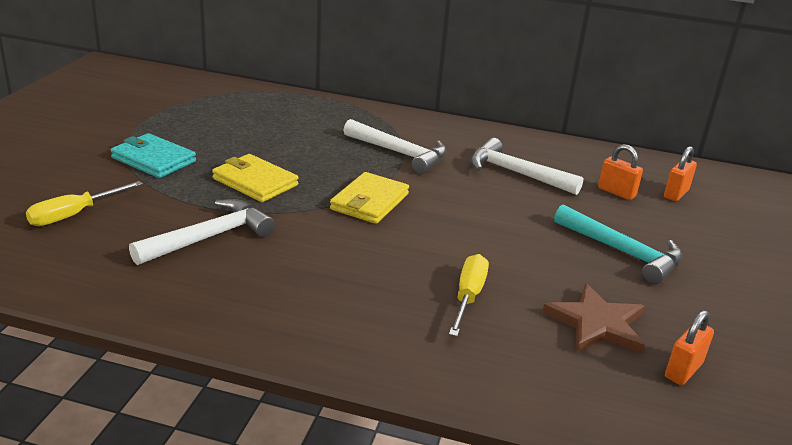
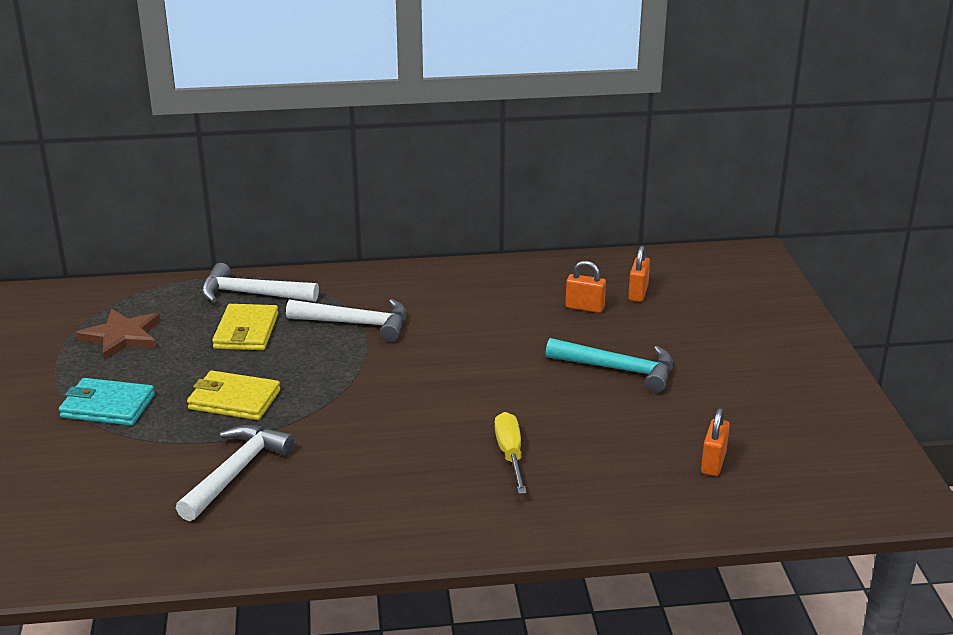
camera: 20 degrees left, 0 degrees up
yellow screwdriver [26,181,143,226] -> none
yellow wallet [330,172,409,224] -> yellow wallet moved to [212,304,278,350]
white hammer [470,138,583,195] -> white hammer moved to [202,263,319,303]
brown star [542,283,645,354] -> brown star moved to [76,309,161,360]

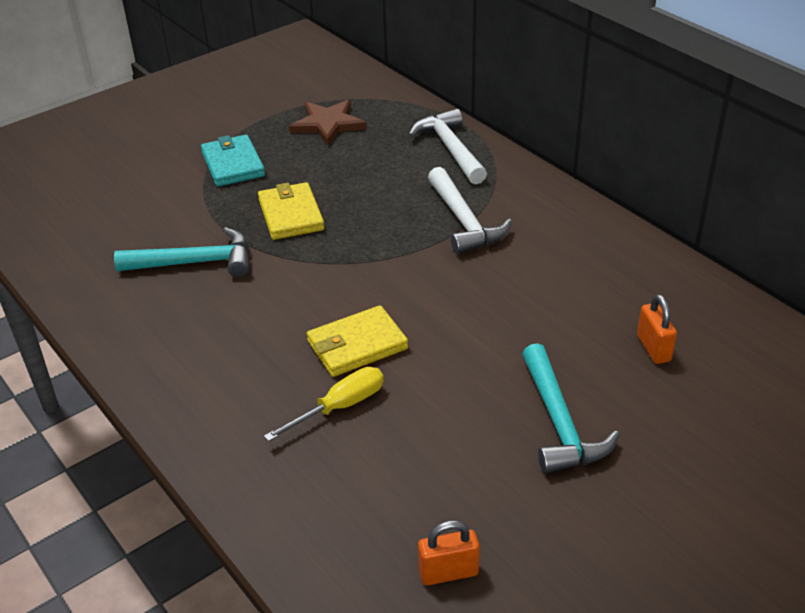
camera: 60 degrees right, 10 degrees up
white hammer [176,425,295,521] -> turquoise hammer [114,227,249,277]
yellow wallet [212,304,278,350] -> yellow wallet moved to [307,305,408,377]
orange padlock [628,246,650,302] -> none

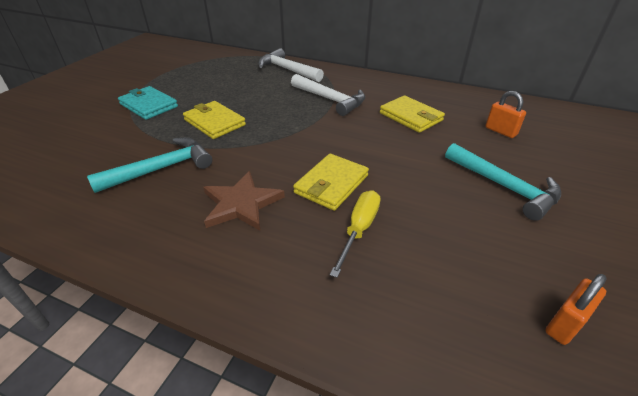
camera: 30 degrees left, 0 degrees up
brown star [289,100,367,146] -> brown star moved to [203,171,285,231]
none -> yellow wallet [380,95,445,133]

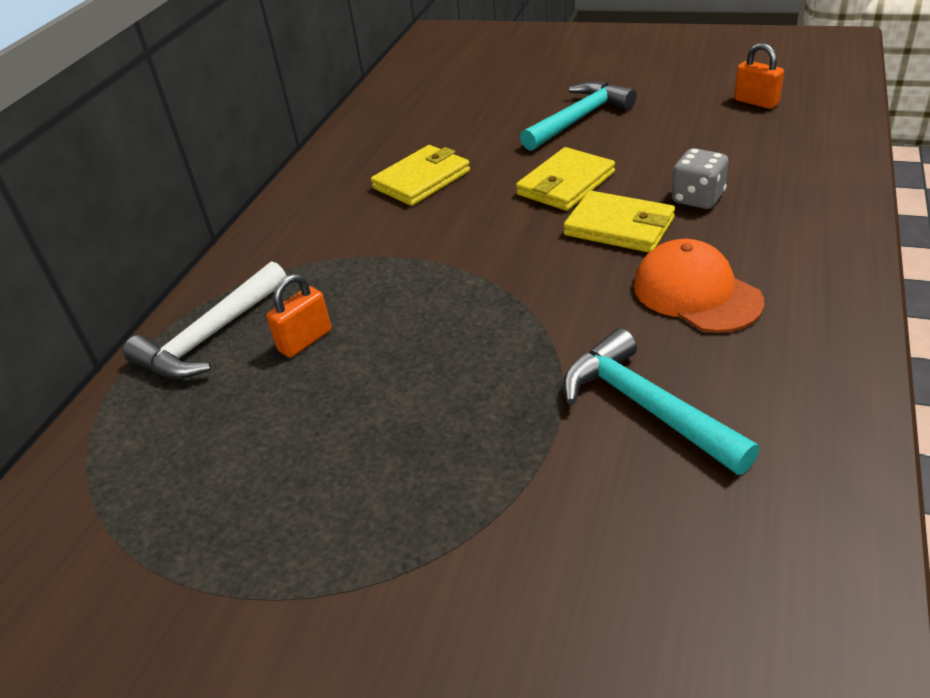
camera: 90 degrees left, 0 degrees up
turquoise wallet [118,86,178,120] -> none
yellow wallet [183,101,246,139] -> yellow wallet moved to [516,147,615,211]
brown star [203,171,285,231] -> orange cap [634,239,764,333]
white hammer [291,74,365,116] -> none
yellow screwdriver [330,190,380,278] -> grey dice [672,148,729,209]
orange padlock [485,91,526,138] -> orange padlock moved to [266,274,332,358]

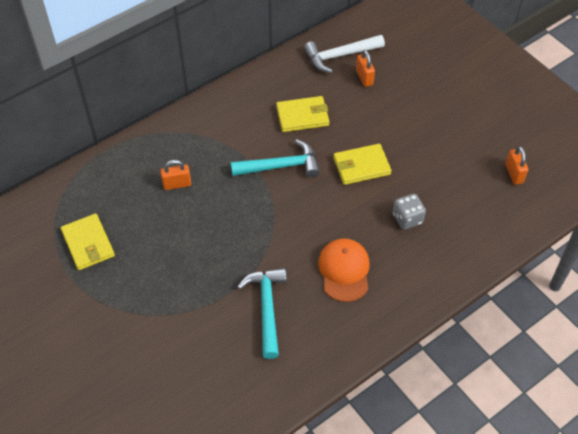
camera: 30 degrees right, 15 degrees up
white hammer [123,261,287,379] -> white hammer moved to [304,35,385,73]
turquoise hammer [520,81,637,151] -> turquoise hammer moved to [231,139,320,177]
yellow wallet [563,191,675,253] -> yellow wallet moved to [61,213,115,270]
none -> orange padlock [356,50,375,87]

